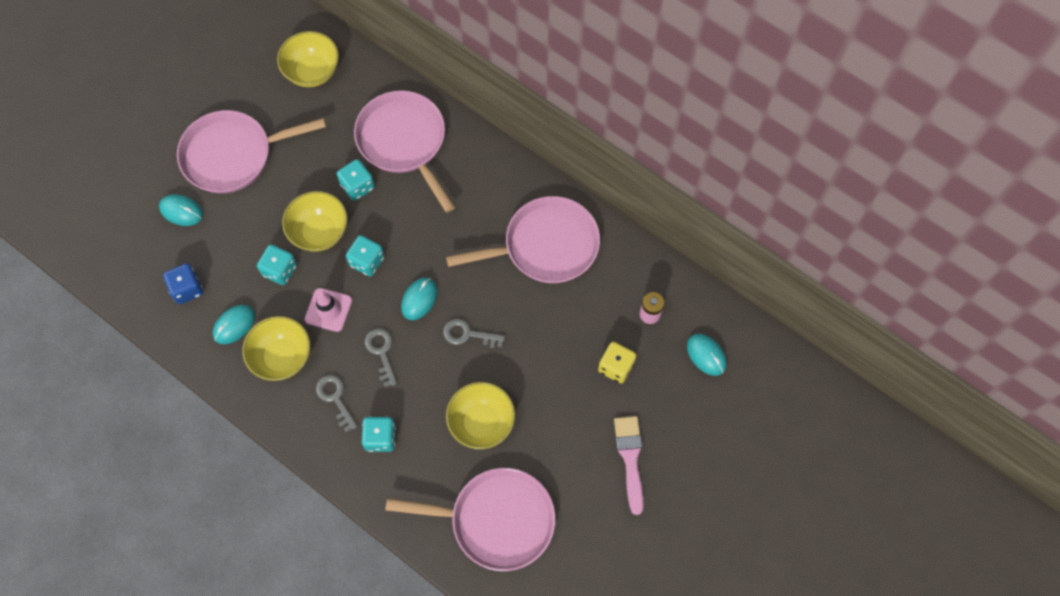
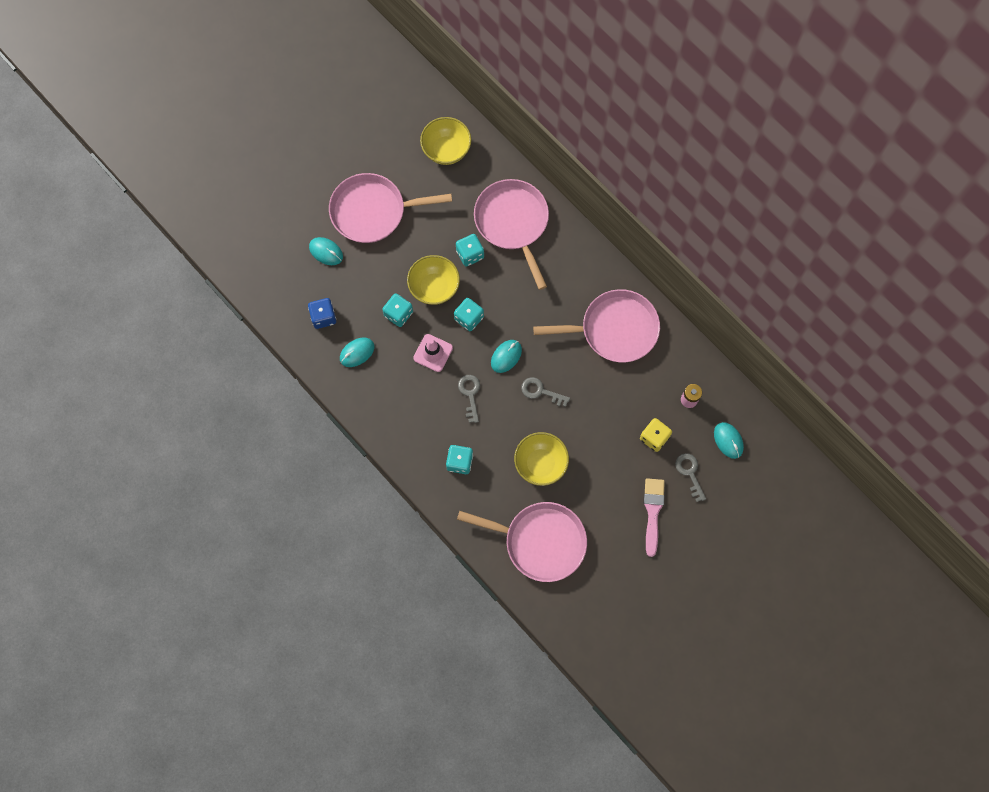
camera: 10 degrees right, 5 degrees up
yellow bowl [242,316,310,381] -> none
grey key [316,375,358,432] -> grey key moved to [675,453,706,502]

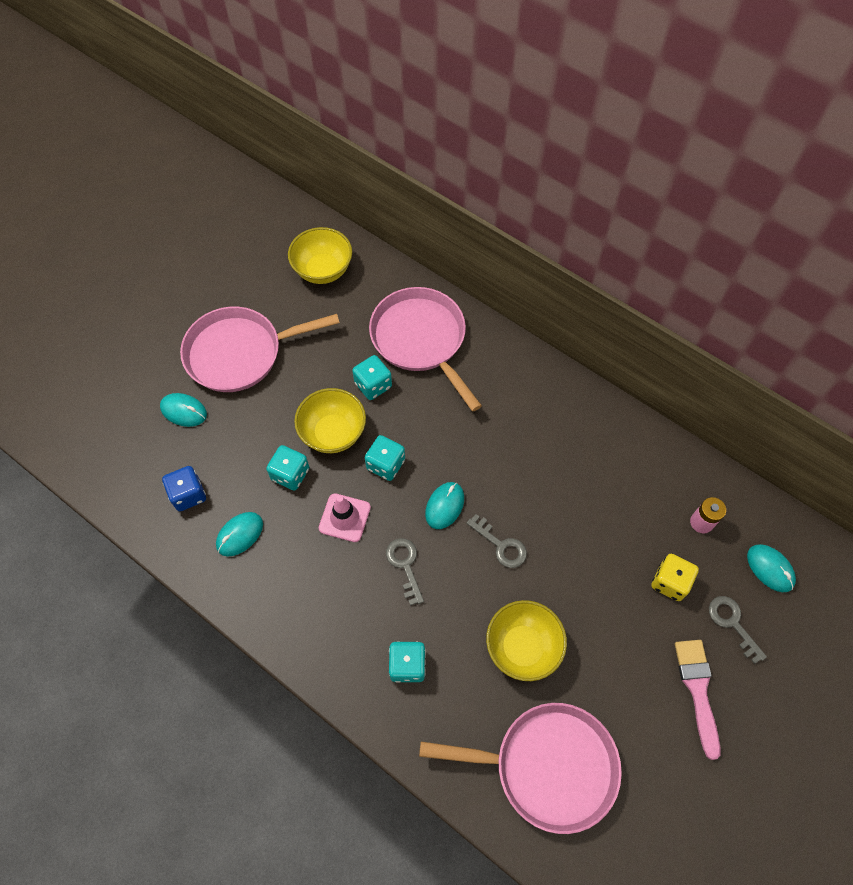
camera: 10 degrees left, 10 degrees down
grey key [521,377,570,407] -> grey key turned 150 degrees counterclockwise [466,514,527,568]
pink pan [533,289,660,362] -> none

